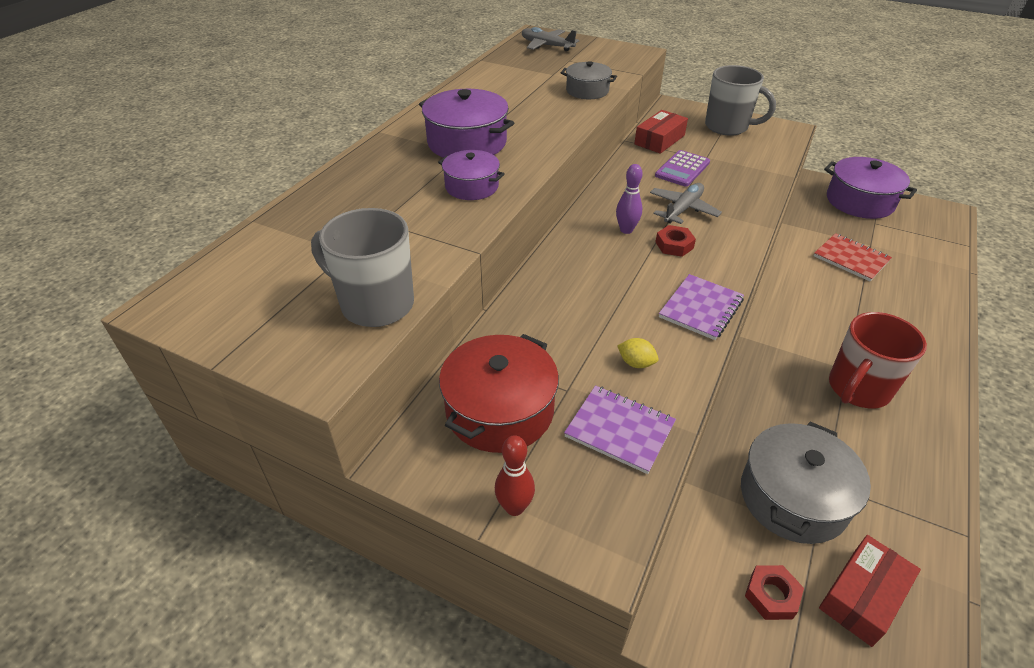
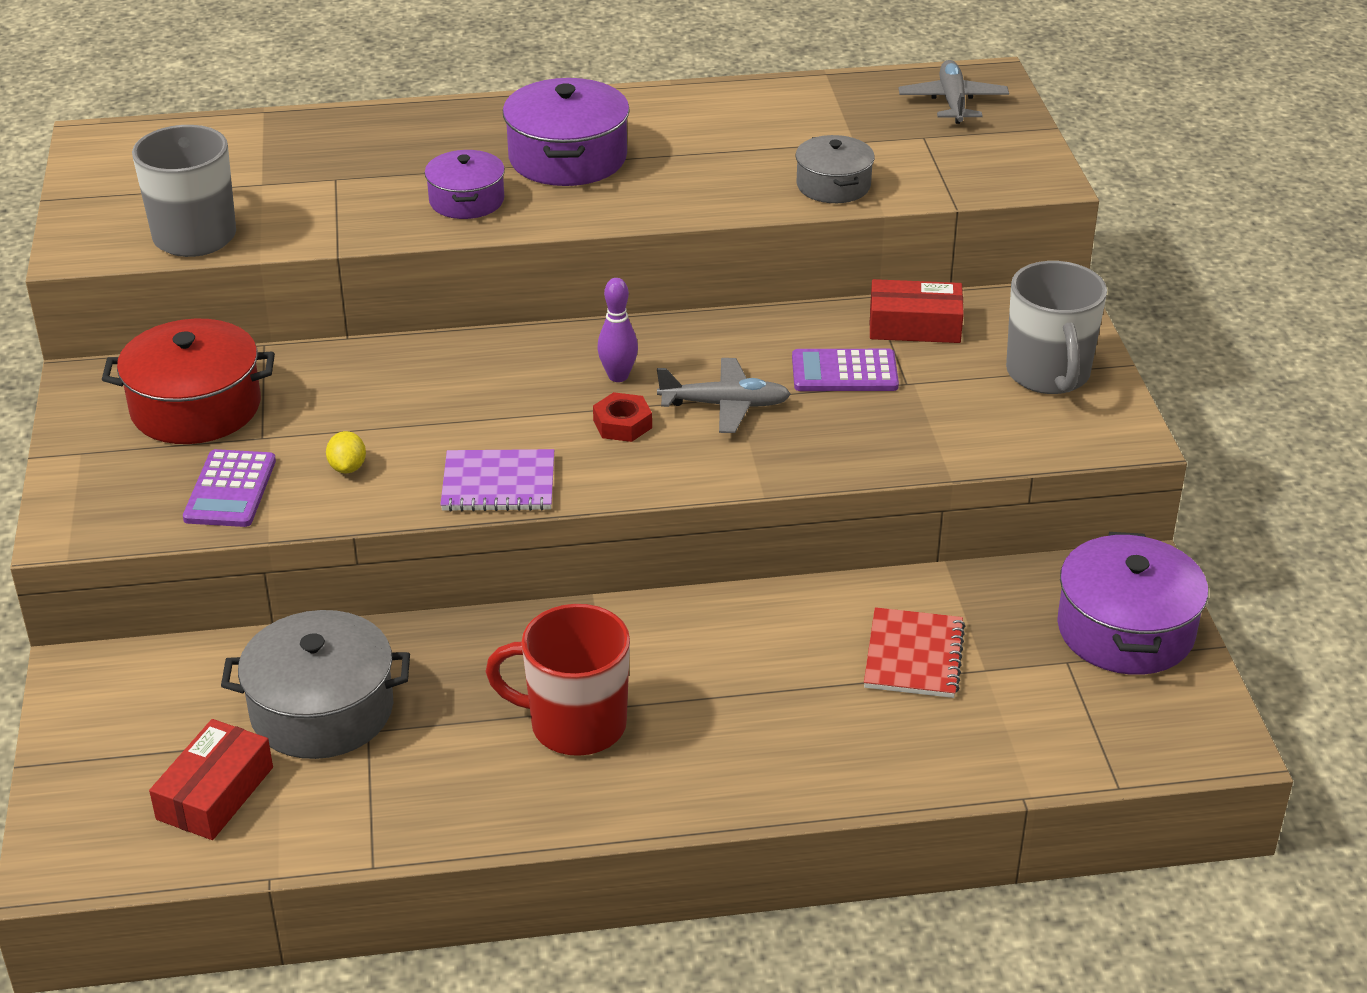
camera: 55 degrees right, 5 degrees down
red bowling pin [495,435,535,516] -> none
purple notebook [564,385,676,474] -> purple calculator [183,449,276,527]
red nut [745,565,804,620] -> none
red box [819,535,921,647] -> red box turned 75 degrees counterclockwise [149,719,273,840]

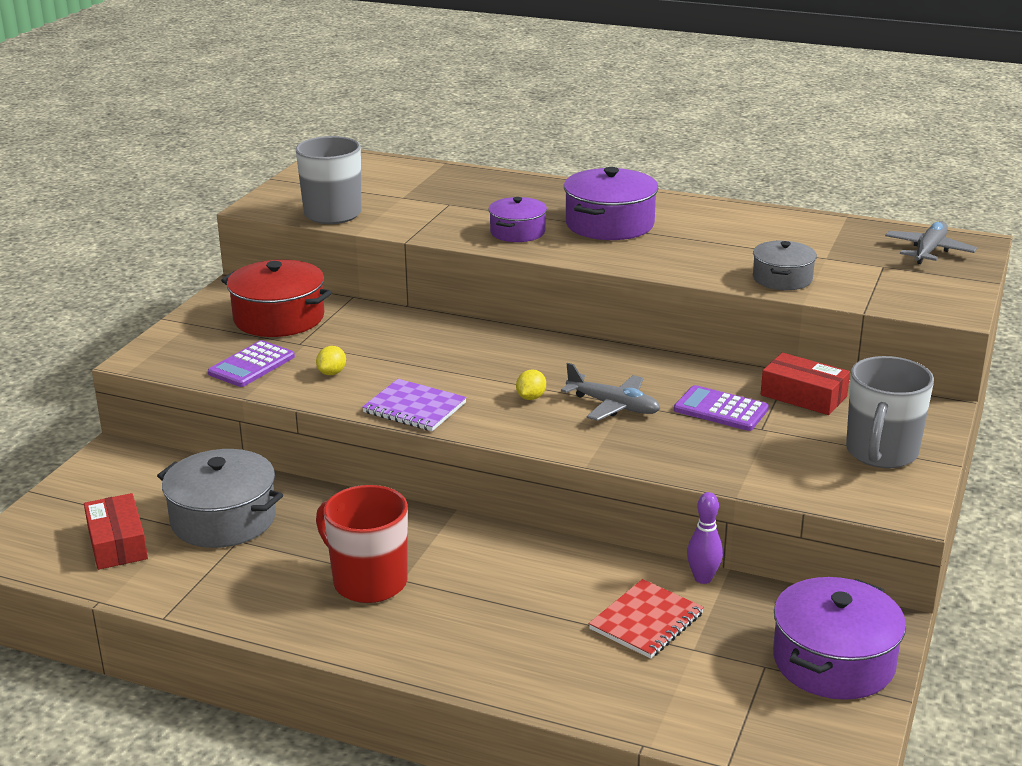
camera: 30 degrees right, 10 degrees down
red box [149,719,273,840] -> red box turned 75 degrees counterclockwise [84,493,148,570]
red nut [593,392,652,442] -> yellow lemon [516,369,546,400]
purple bowling pin [598,278,638,382] -> purple bowling pin moved to [687,492,723,584]

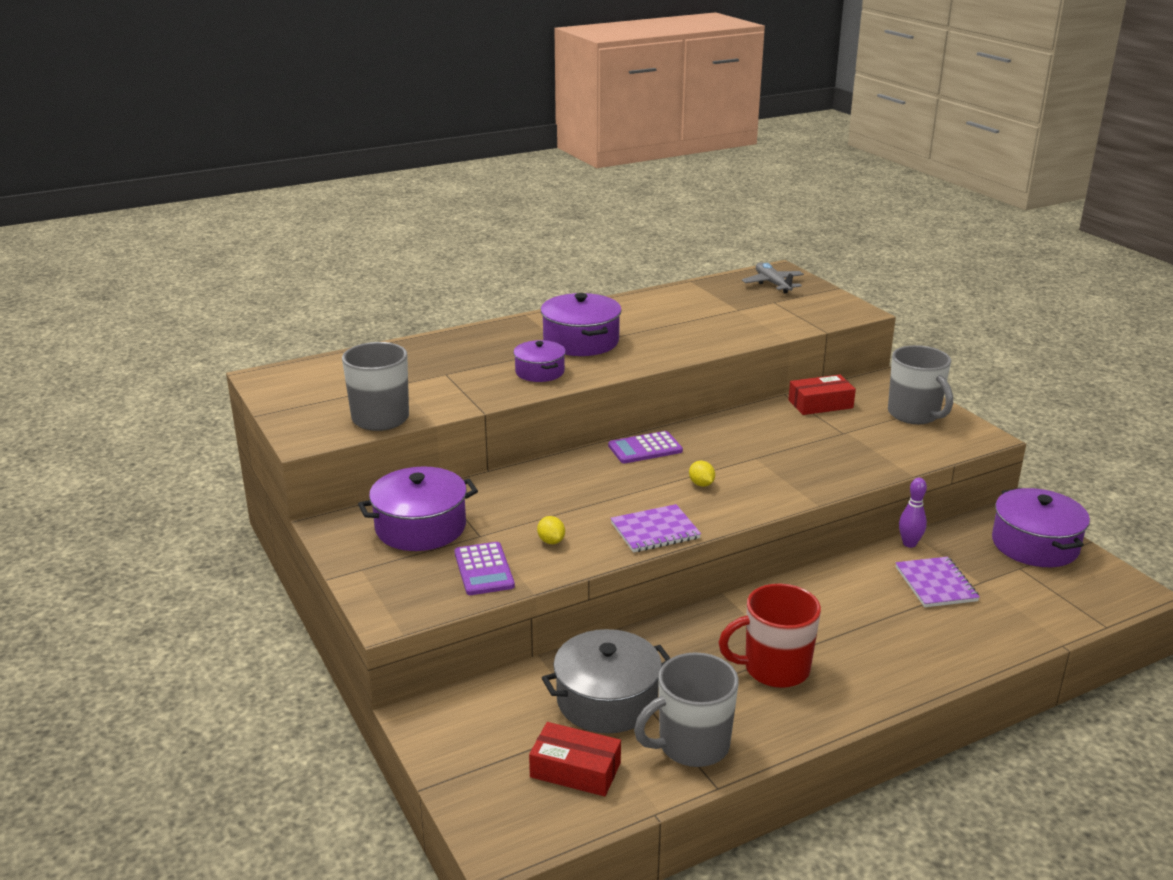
camera: 50 degrees left, 0 degrees up
red pot [221,259,332,337] -> purple pot [358,467,478,551]
grey plane [561,363,660,421] -> none
red notebook [589,579,704,659] -> purple notebook [896,557,980,607]
purple calculator [674,385,769,431] -> purple calculator moved to [608,431,683,463]
grey pot [753,241,817,290] -> none
none -> grey mug [634,652,739,767]

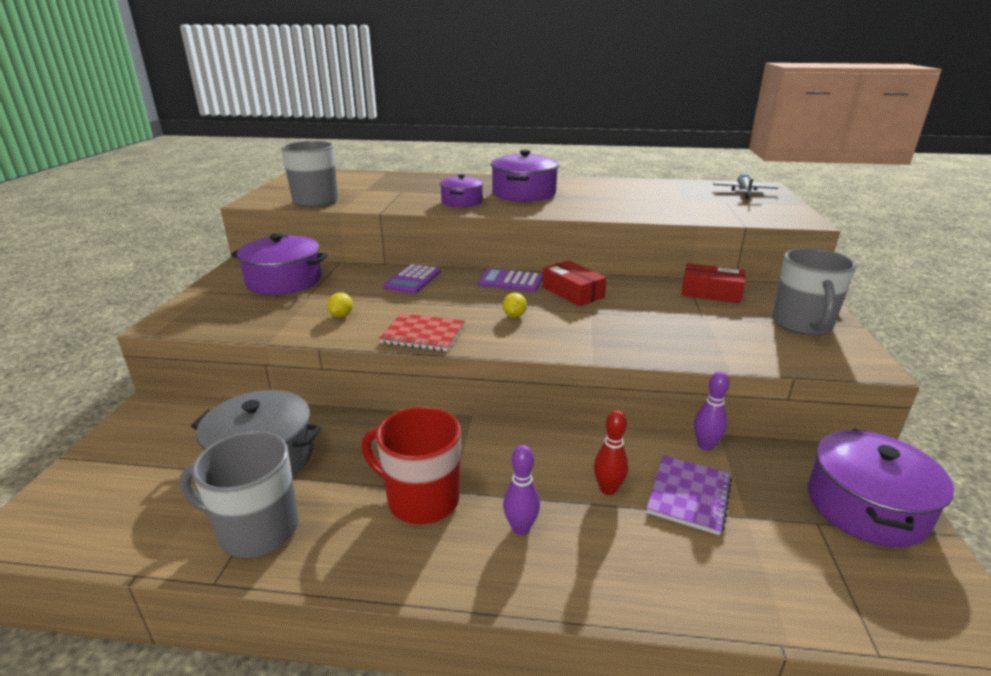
camera: 35 degrees right, 0 degrees up
purple calculator [454,542,515,595] -> purple calculator moved to [383,264,441,294]
red box [529,722,621,797] -> red box moved to [542,260,607,306]
purple notebook [610,504,701,553] -> red notebook [379,313,465,351]
none -> purple bowling pin [503,445,540,535]
none -> red bowling pin [594,410,628,495]

